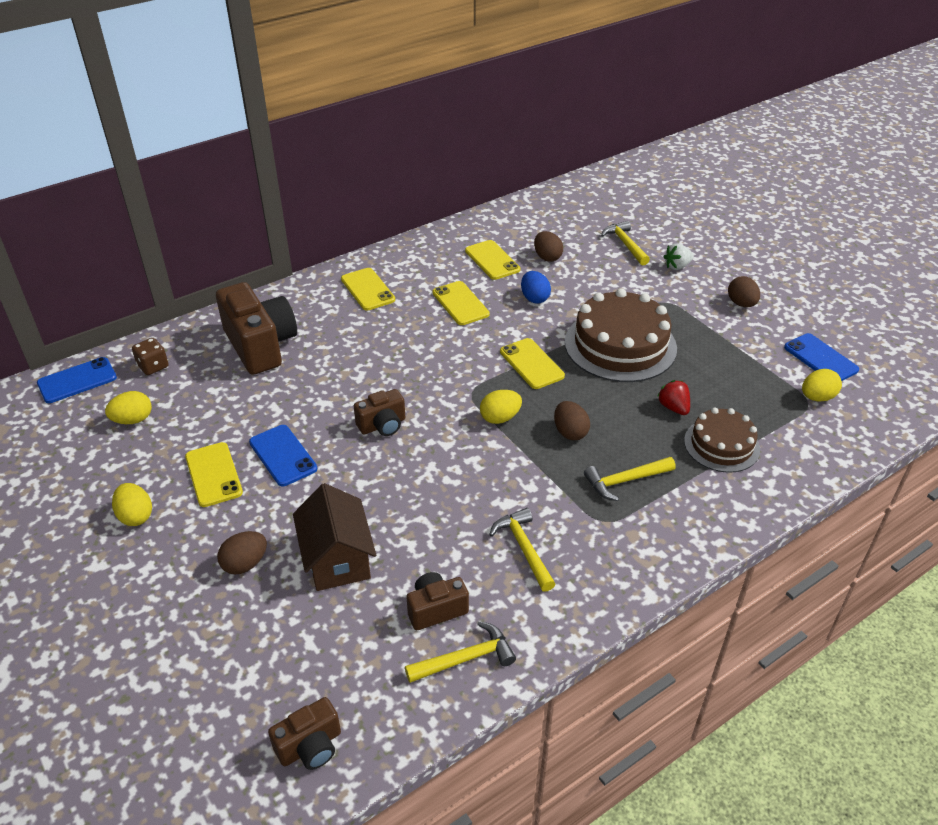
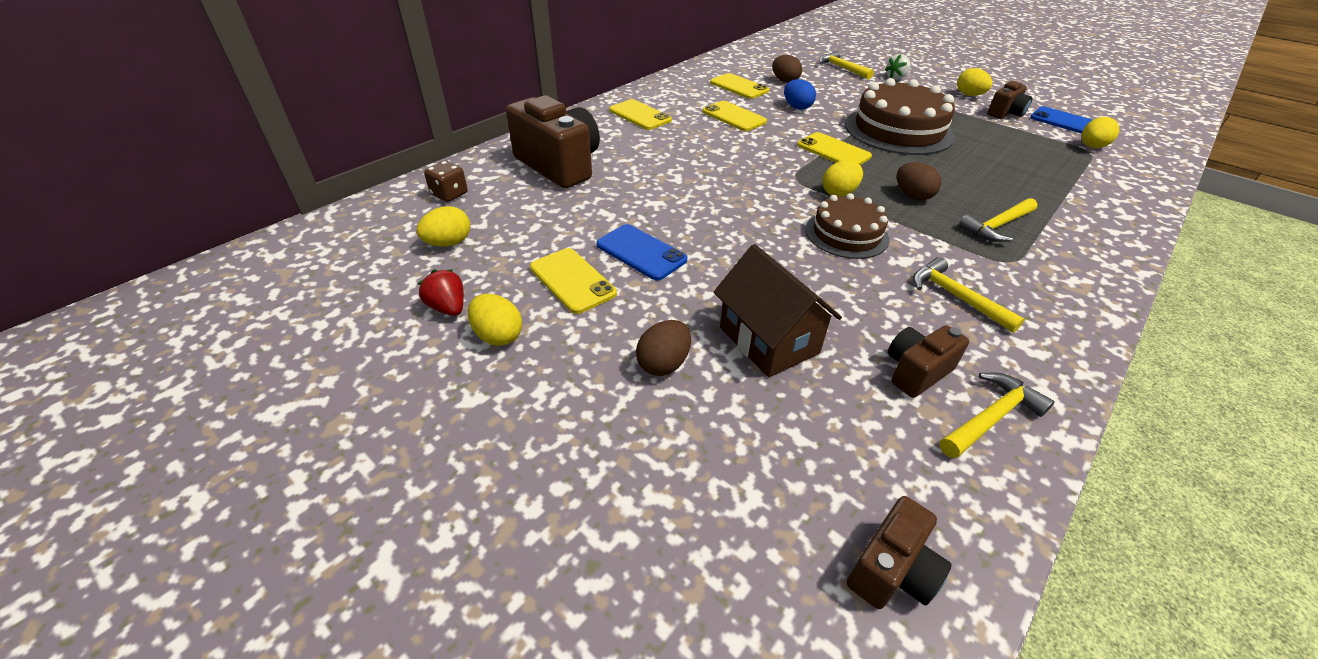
camera: 15 degrees left, 0 degrees up
blue phone [37,357,117,403] -> none
brown camera [354,389,405,436] -> brown camera moved to [987,81,1033,119]
red strawberry [657,380,690,415] -> red strawberry moved to [418,269,464,316]
brown cake [684,407,760,473] -> brown cake moved to [806,193,889,259]
brown egg [728,276,760,307] -> yellow egg [957,68,992,96]

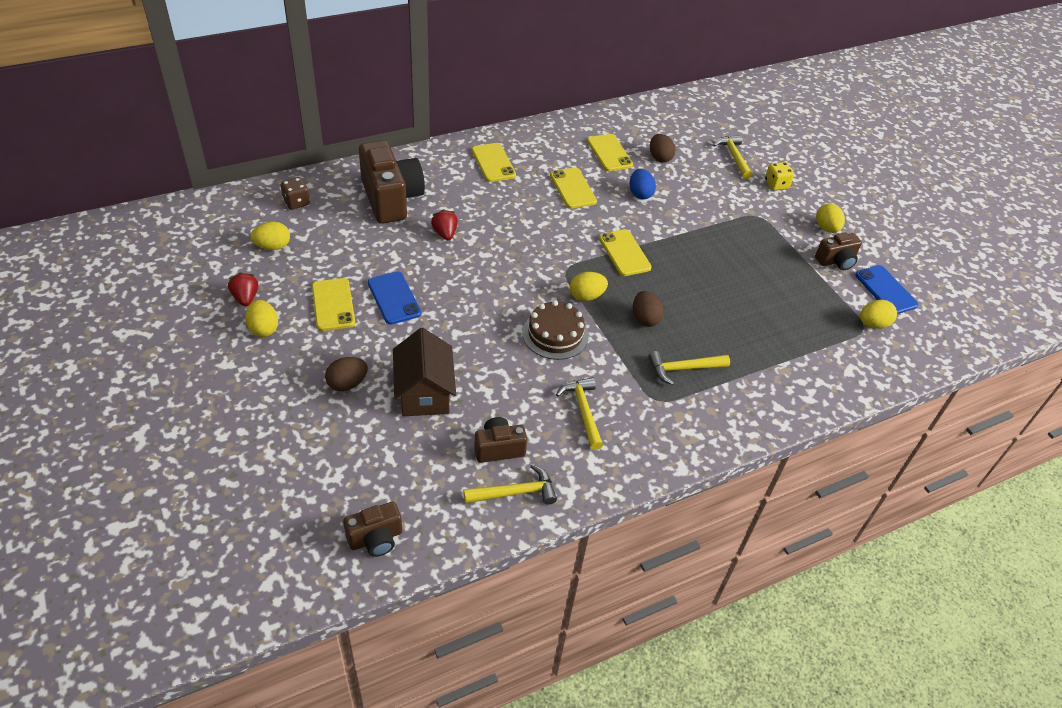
camera: 20 degrees right, 5 degrees up
brown cake [845,78,955,155] -> none
white strawberry [885,54,910,80] -> yellow dice [765,162,794,190]
none -> red strawberry [431,209,458,240]

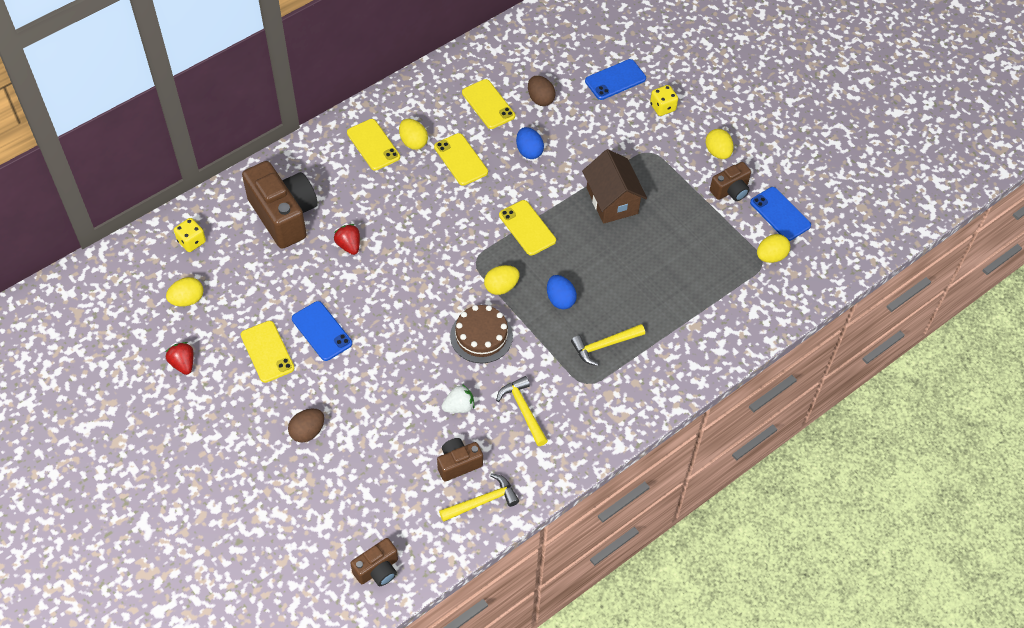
camera: 10 degrees left, 10 degrees up
yellow egg [245,300,278,337] -> yellow egg moved to [399,119,428,150]
brown dice [281,177,310,210] -> yellow dice [174,218,206,252]
brown house [393,328,456,416] -> brown house moved to [582,149,647,224]
brown egg [633,291,663,327] -> blue egg [547,275,577,310]
yellow hammer [713,135,752,179] -> blue phone [585,59,646,100]
none -> white strawberry [441,384,474,413]

